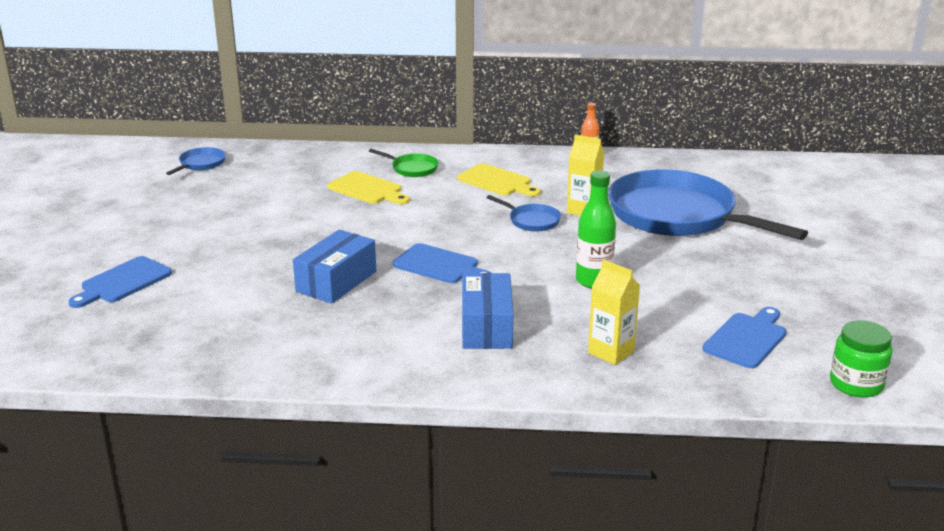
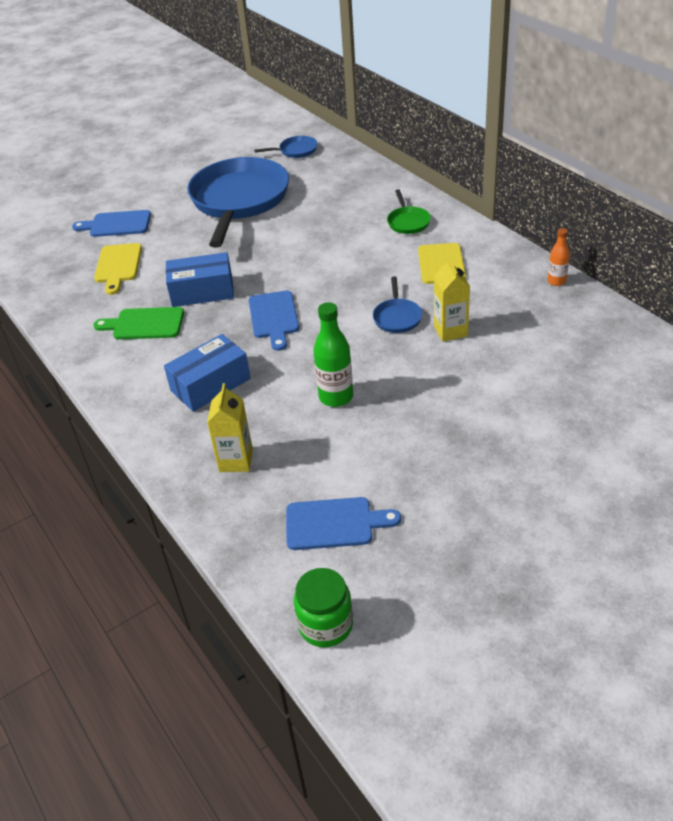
camera: 55 degrees right, 15 degrees up
yellow cutting board [328,171,410,204] -> yellow cutting board moved to [94,243,142,295]
blue pan [608,170,808,240] -> blue pan moved to [187,157,289,248]
none -> green cutting board [93,307,184,339]

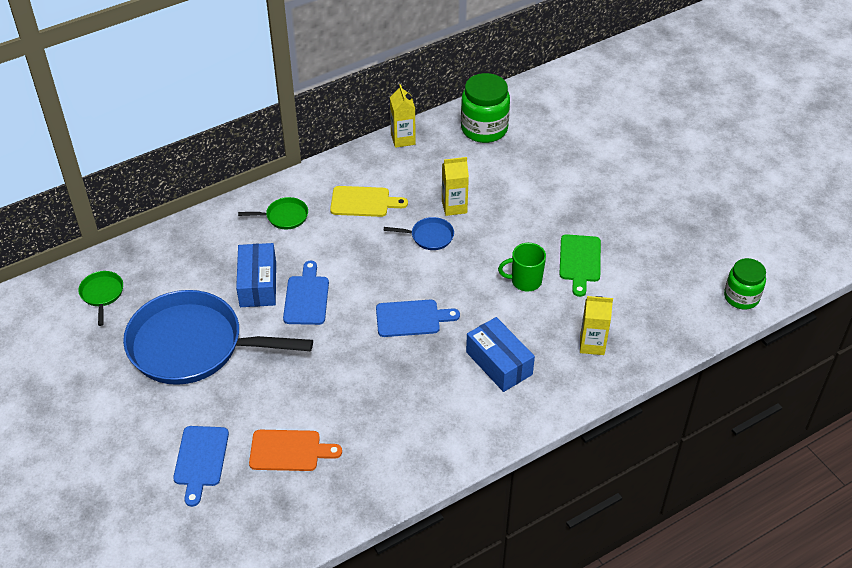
camera: 90 degrees left, 5 degrees up
green cutting board [93,307,184,339] -> green cutting board moved to [559,234,601,297]
yellow cutting board [94,243,142,295] -> orange cutting board [249,430,342,471]
blue box [166,252,234,307] -> blue box moved to [236,243,276,307]
blue pan [254,136,318,158] -> green pan [78,271,123,326]
blue cutting board [286,497,401,550] -> blue cutting board moved to [283,261,329,325]
green bottle [313,302,353,407] -> green mug [498,243,546,291]
orange bottle [548,228,570,286] -> yellow carton [390,84,416,148]
none -> green jar [461,73,510,143]

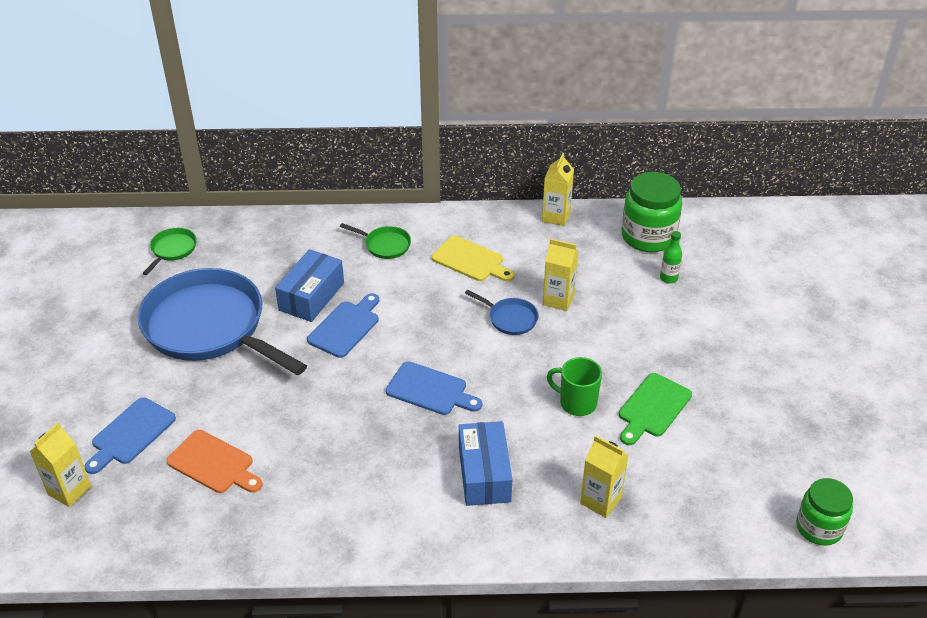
camera: 30 degrees right, 5 degrees down
none -> yellow carton [29,422,91,507]
none -> green bottle [660,231,682,284]

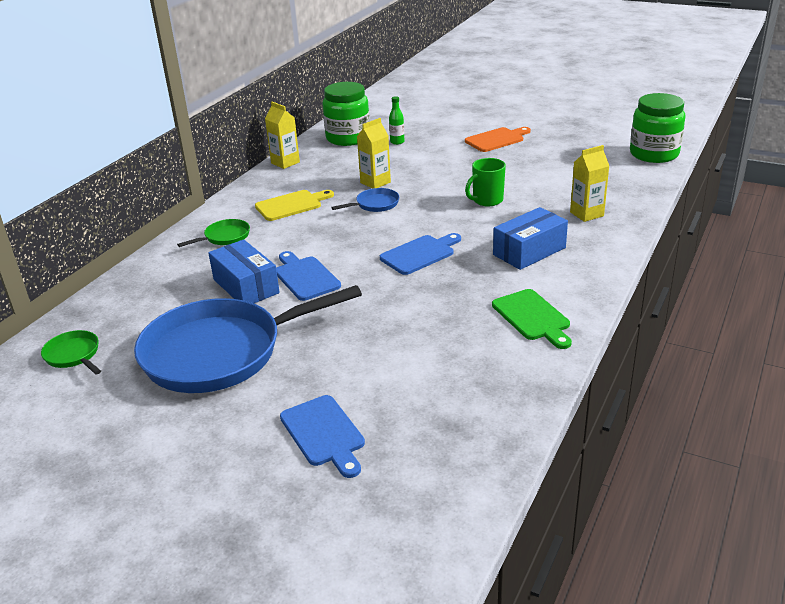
camera: 60 degrees left, 10 degrees down
yellow carton [29,422,91,507] -> none
orange cutting board [166,430,263,493] -> orange cutting board moved to [465,127,531,152]
blue box [459,421,512,506] -> blue box turned 60 degrees counterclockwise [493,207,568,270]
green cutting board [619,373,692,445] -> green cutting board moved to [492,289,572,349]
green jar [796,478,853,546] -> green jar [630,93,686,163], size x1.50

